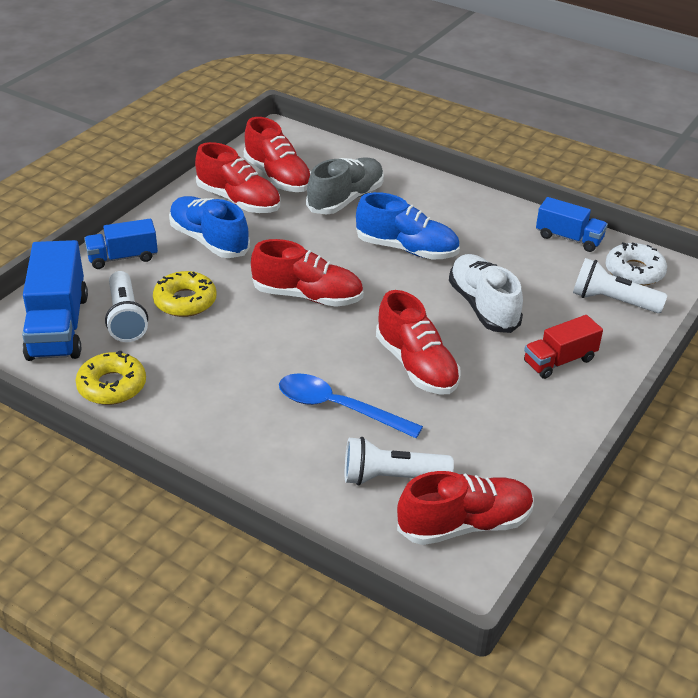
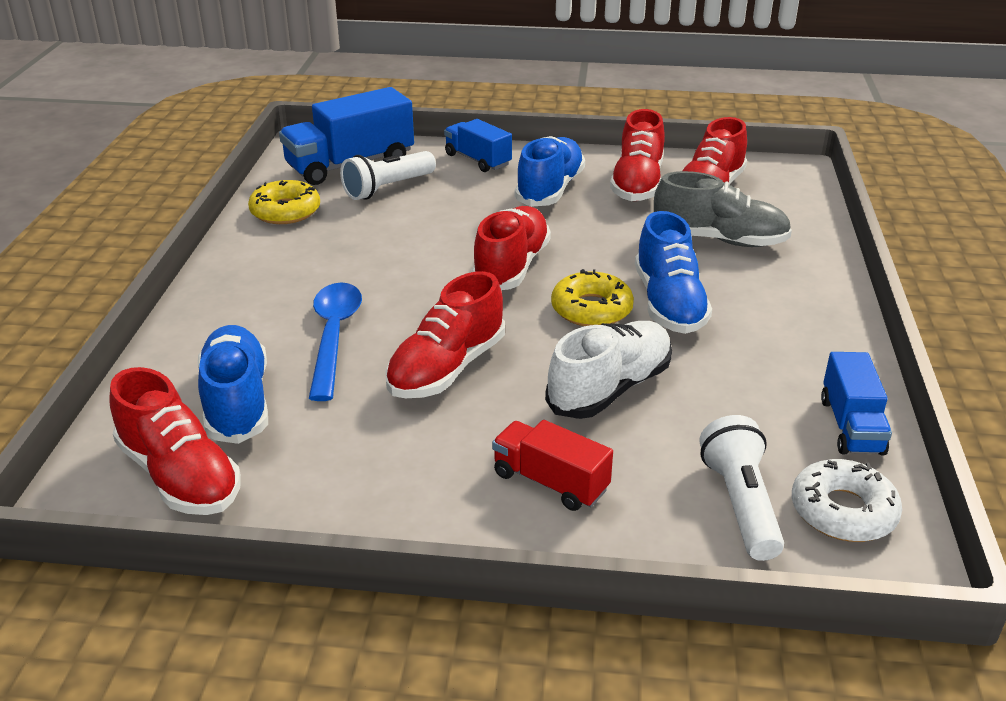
camera: 65 degrees right, 5 degrees down
yellow donut [153,271,216,317] -> yellow donut moved to [551,269,634,326]
red shoe [251,239,364,307] -> red shoe turned 150 degrees counterclockwise [471,206,551,290]
white flashlight [345,437,454,486] -> blue shoe [198,325,268,444]

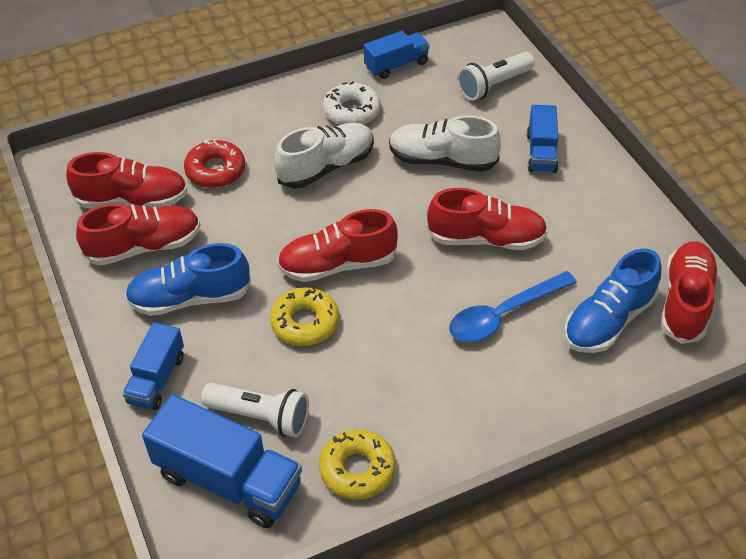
camera: 120 degrees left, 15 degrees up
red truck [492,420,613,511] -> blue truck [527,105,558,173]
yellow donut [551,269,634,326] -> yellow donut moved to [270,287,339,346]
blue shoe [635,211,712,334] -> white shoe [274,123,374,188]
grey shoe [654,171,792,247] -> red donut [184,139,245,188]
white donut [792,459,902,542] -> white donut moved to [323,81,381,125]

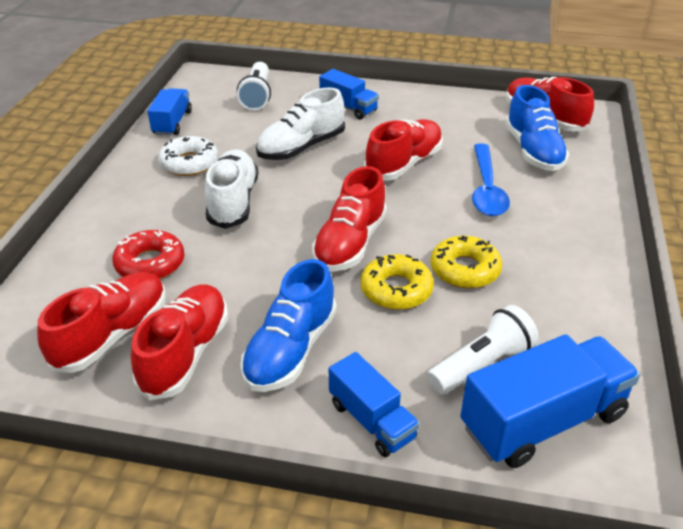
camera: 55 degrees left, 10 degrees down
yellow donut [319,429,396,500] -> yellow donut moved to [431,235,502,288]

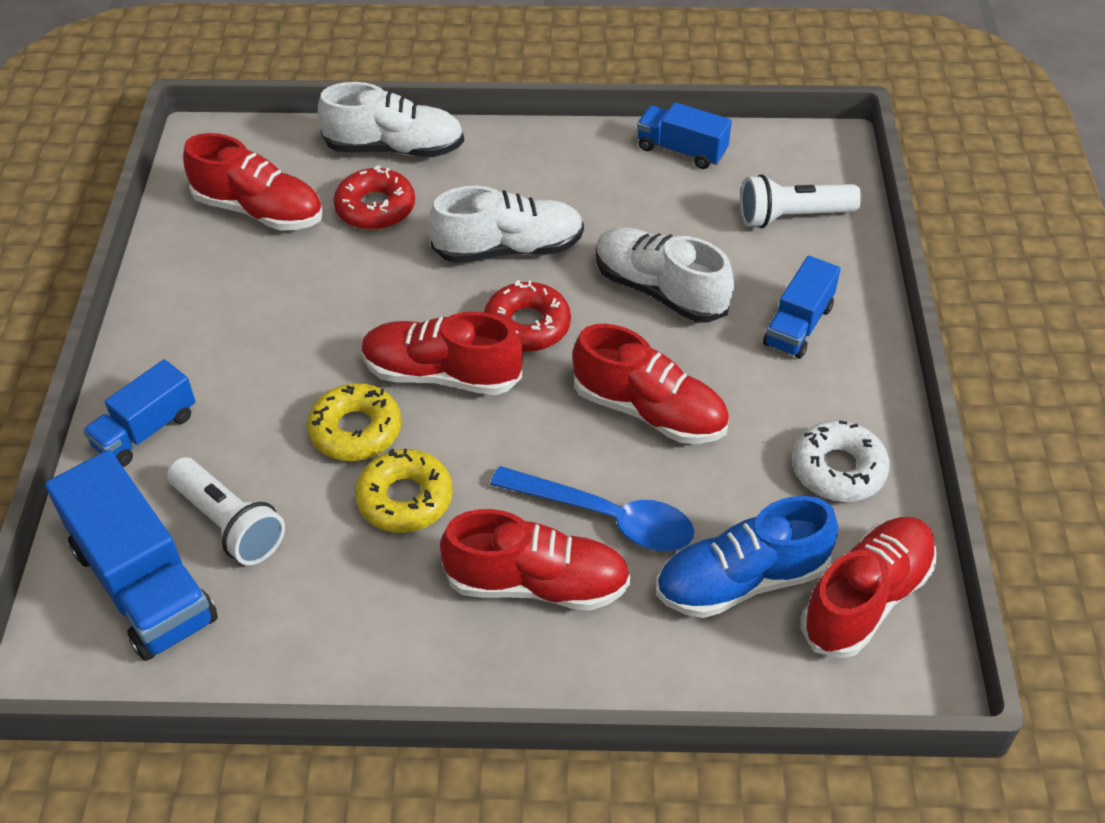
camera: 80 degrees right, 10 degrees up
red shoe [131,285,228,401] -> red shoe moved to [440,509,631,611]
blue truck [147,88,192,136] -> blue truck turned 150 degrees counterclockwise [637,102,732,169]
white donut [158,136,218,176] -> white donut moved to [792,421,890,502]
blue shoe [240,259,337,392] -> none
blue spoon [472,144,510,216] -> blue spoon turned 150 degrees counterclockwise [490,466,694,551]
none -> white shoe [318,82,464,157]
none -> red donut [484,280,571,352]

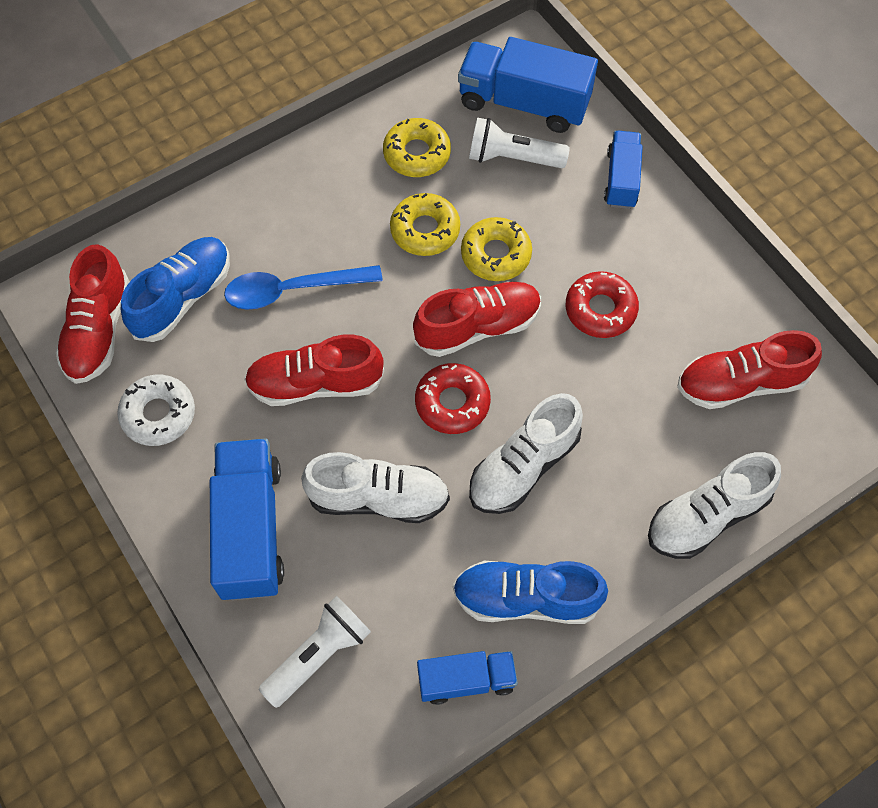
camera: 145 degrees right, 15 degrees up
red donut [334,165,415,230] -> red donut moved to [566,271,639,338]
red shoe [440,509,631,611] -> none
blue truck [763,256,841,359] -> blue truck [210,438,284,601], size x1.69
none -> yellow donut [383,118,451,177]
none -> blue shoe [453,561,608,624]

